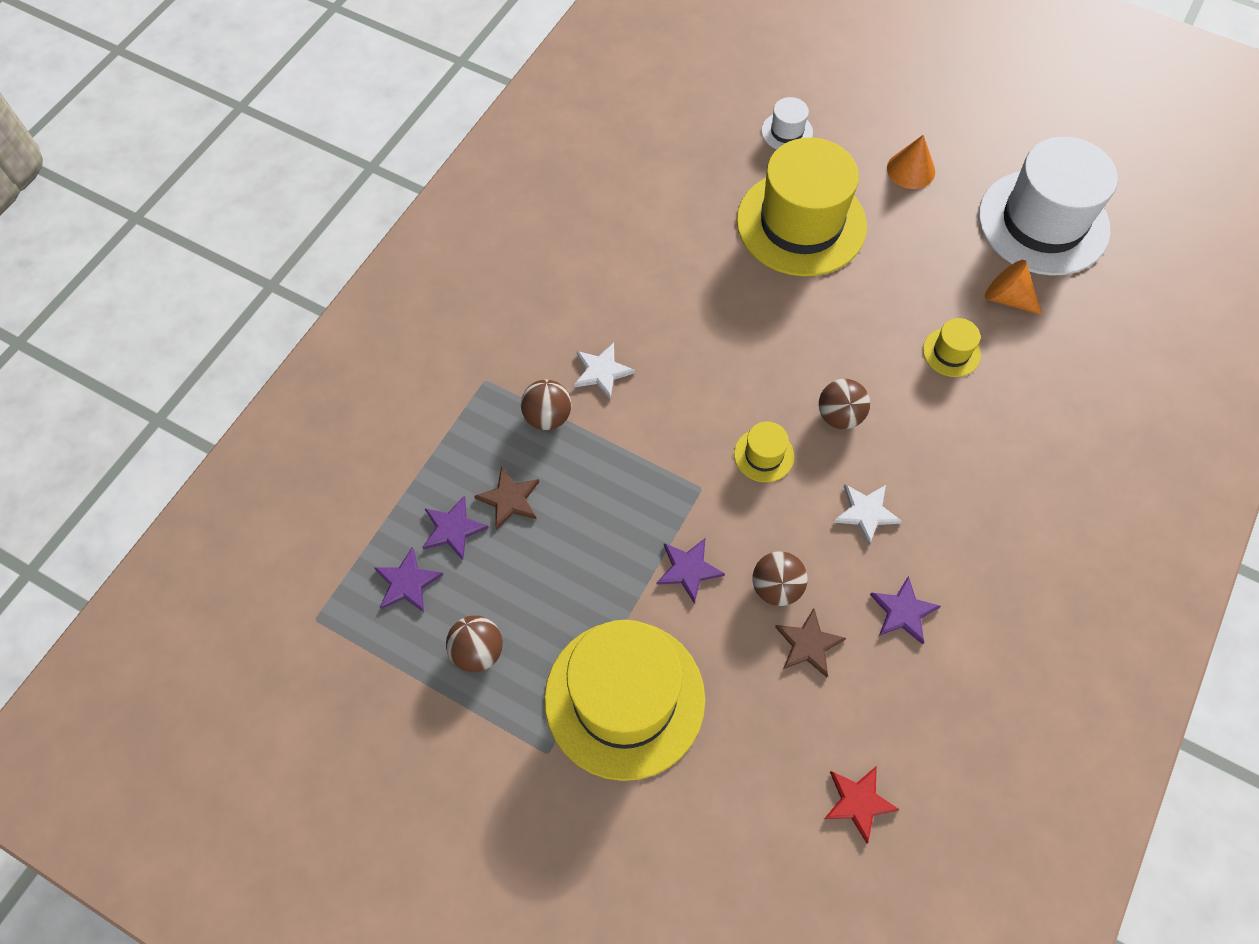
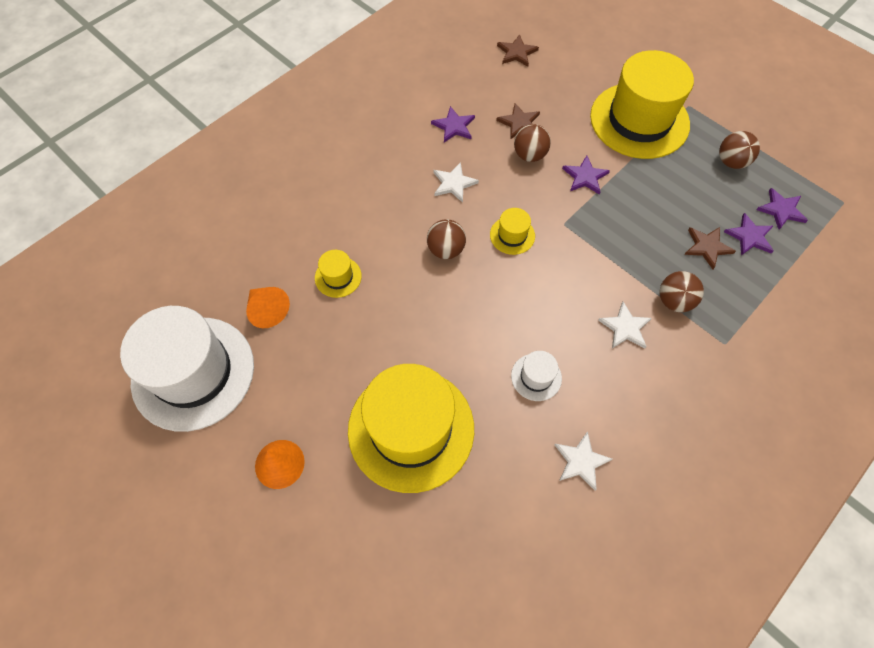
camera: 165 degrees left, 0 degrees up
white hat [761,97,813,149] -> white hat moved to [511,351,562,401]
red star [824,766,900,843] -> brown star [497,34,539,67]
none -> white star [555,431,613,491]

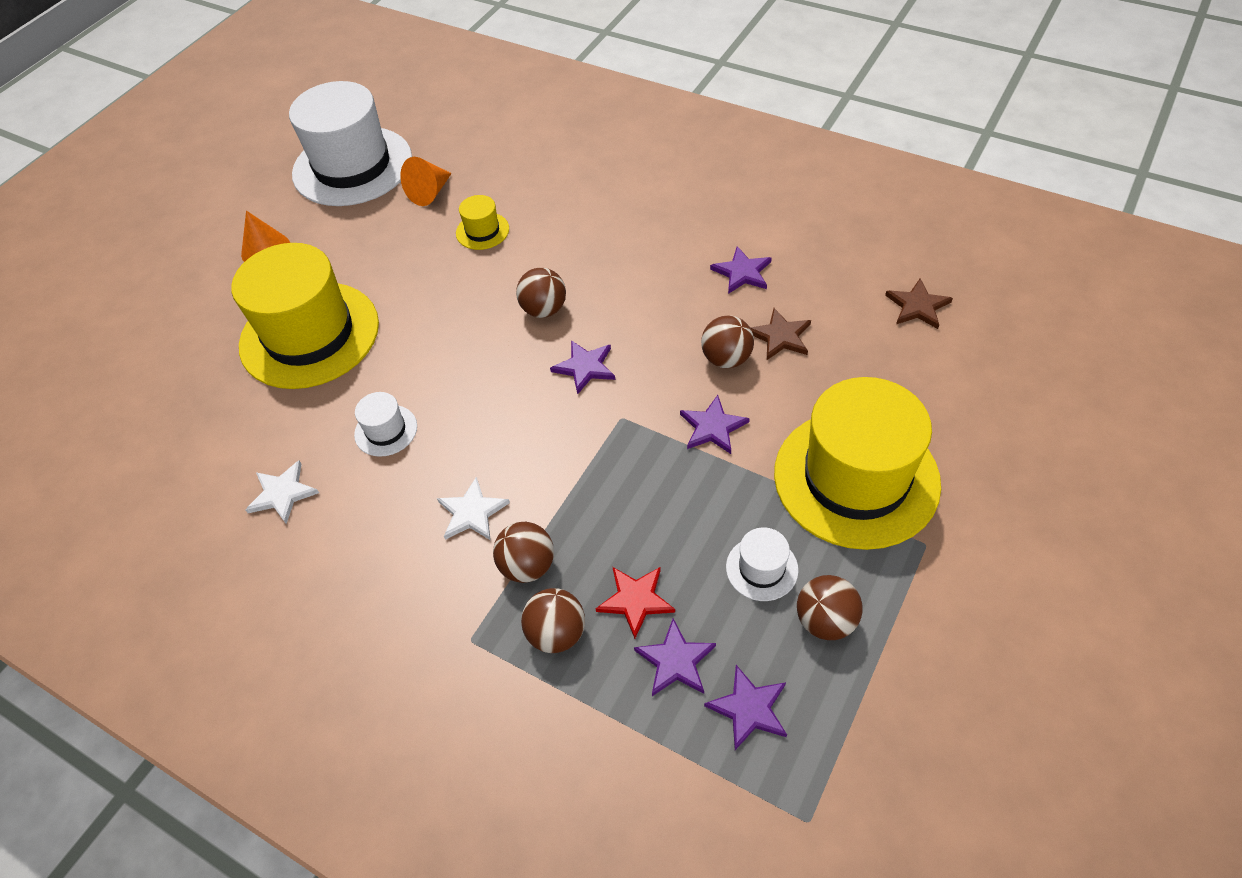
camera: 80 degrees right, 10 degrees down
white star [434,162,479,203] -> none
yellow hat [490,208,535,255] -> purple star [550,340,615,395]
brown star [684,227,736,269] -> red star [596,567,675,639]
none -> brown ball [521,588,585,653]
none -> white hat [726,527,799,601]

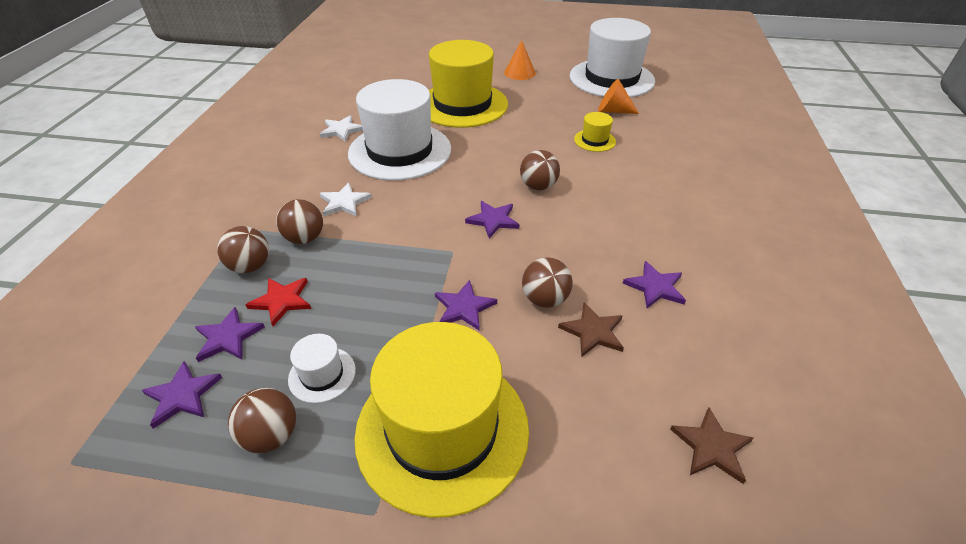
camera: 65 degrees right, 10 degrees down
white hat [354,392,417,457] -> white hat [348,79,451,181], size x2.40

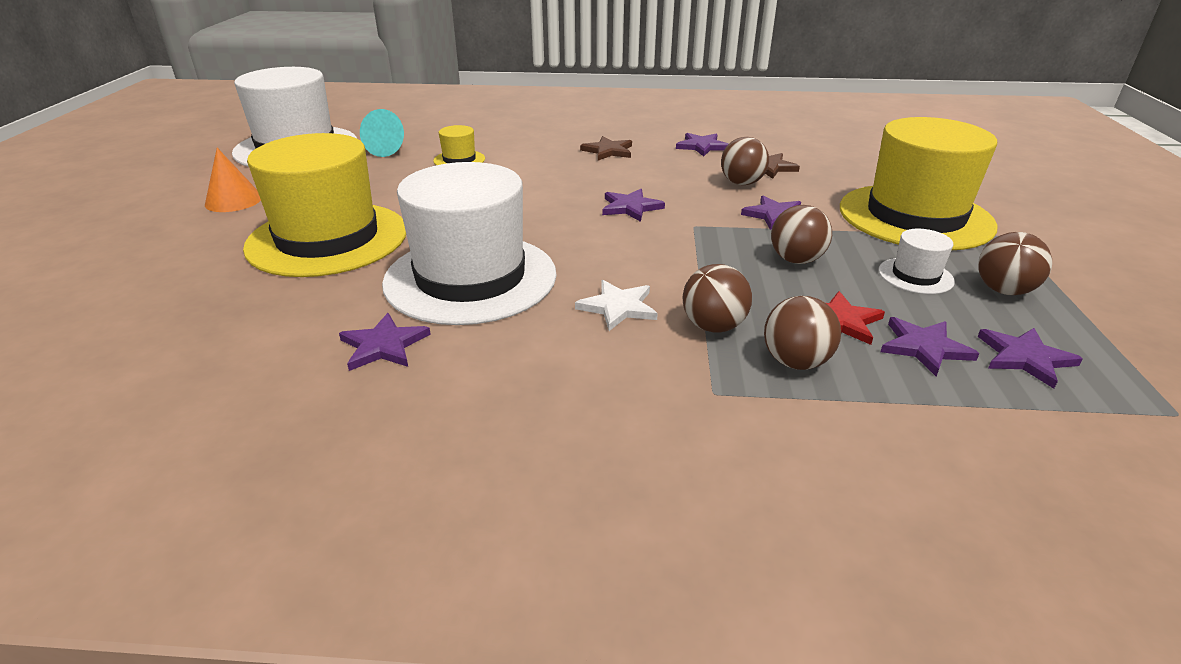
camera: 95 degrees left, 10 degrees down
white star [320,115,363,142] -> purple star [339,313,431,371]
brown ball [520,150,560,190] -> brown ball moved to [771,205,832,264]
orange cone [598,79,639,114] -> turquoise cone [360,109,404,157]
brown star [670,407,753,484] -> brown star moved to [580,136,632,160]

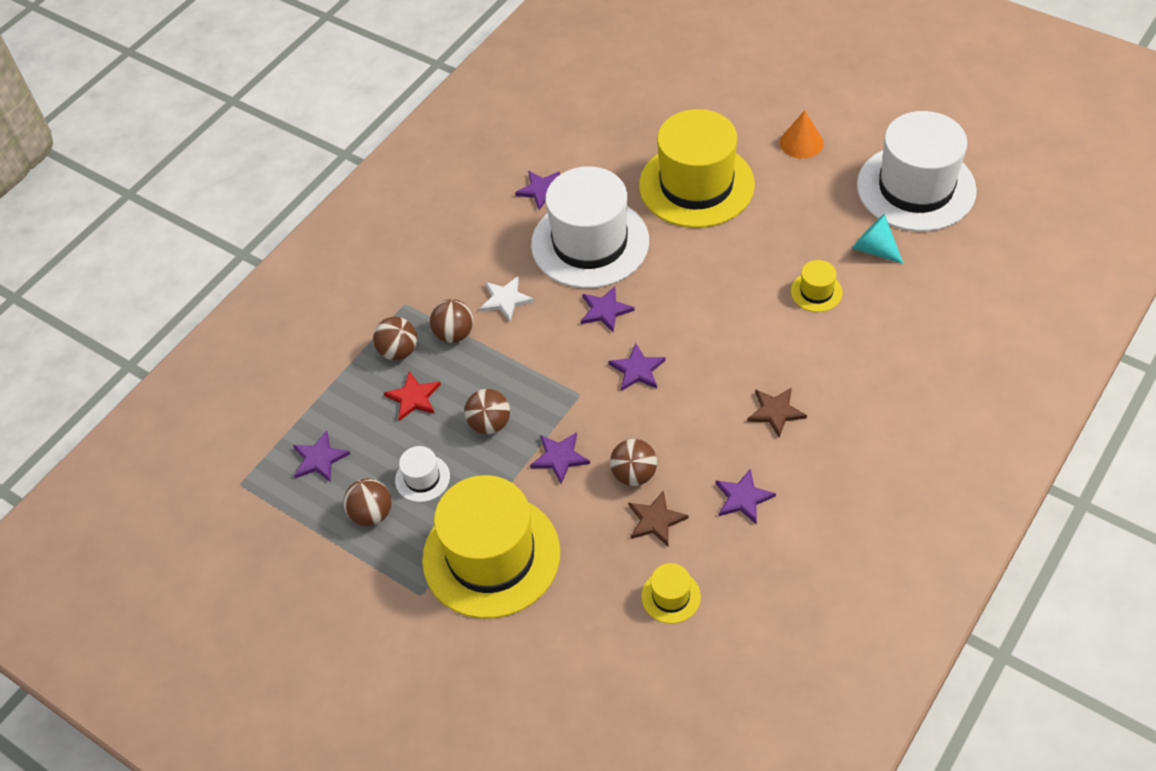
camera: 125 degrees right, 20 degrees up
purple star [880,317,980,377] -> purple star moved to [581,286,635,332]
none -> yellow hat [641,563,701,624]

